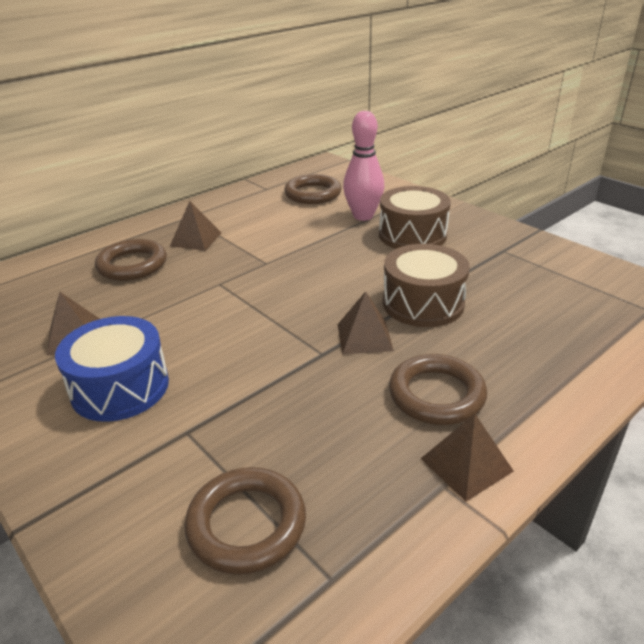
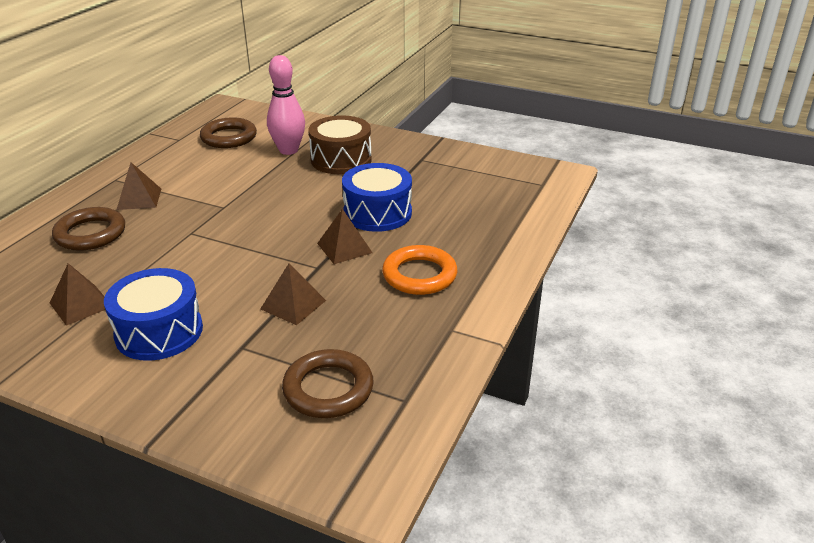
camera: 25 degrees left, 0 degrees up
brown drum [383,244,470,327] -> blue drum [342,163,412,232]
brown ring [389,354,487,425] -> orange ring [382,245,457,295]
brown pyramid [420,414,514,502] -> brown pyramid moved to [261,263,326,325]

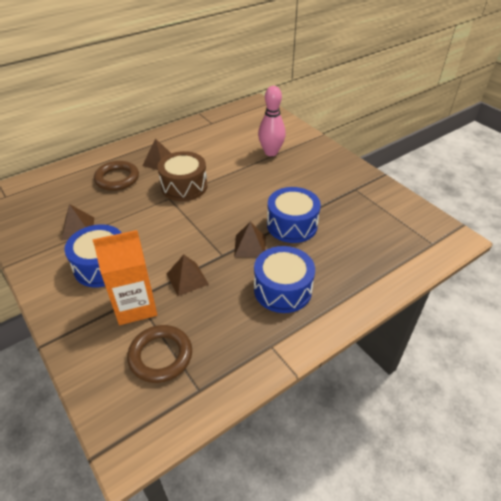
camera: 30 degrees right, 10 degrees up
brown ring [200,117,257,148] -> none
brown drum [308,115,372,174] -> brown drum moved to [157,151,208,201]
orange ring [382,245,457,295] -> blue drum [254,246,315,313]
none -> orange carton [93,230,157,325]

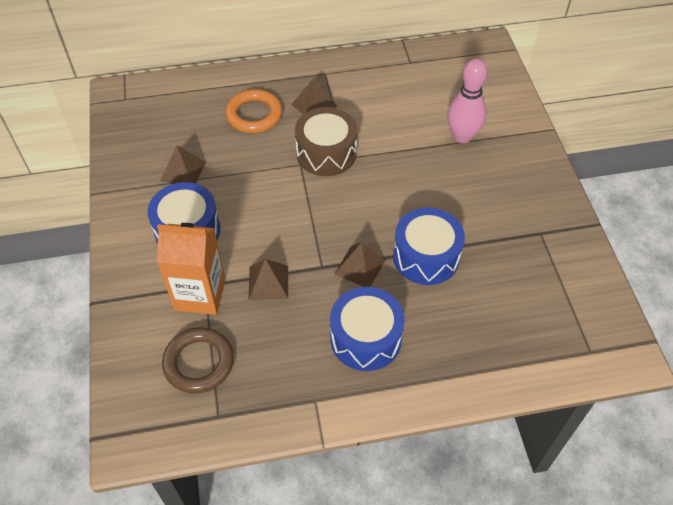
camera: 25 degrees right, 10 degrees up
brown ring [94,161,139,191] -> orange ring [226,89,282,133]

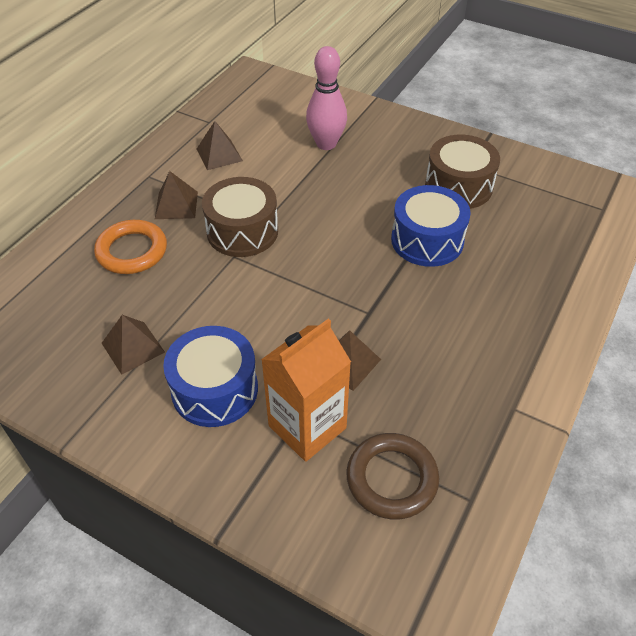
camera: 50 degrees left, 5 degrees down
blue drum [330,287,405,371] -> none
brown pyramid [334,243,385,287] -> brown pyramid moved to [197,121,243,170]
none -> brown drum [425,135,500,209]

